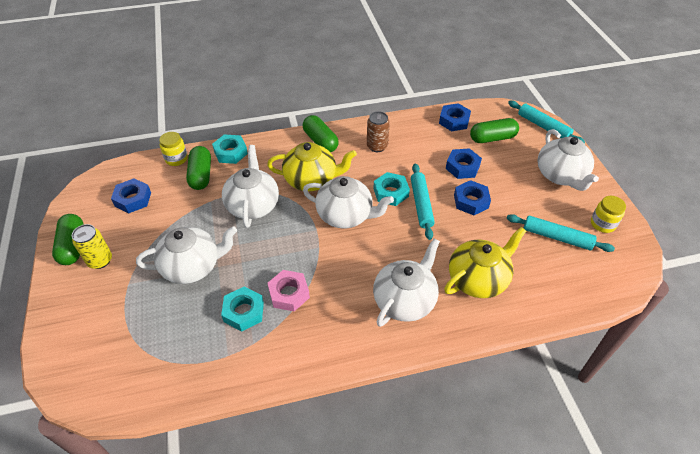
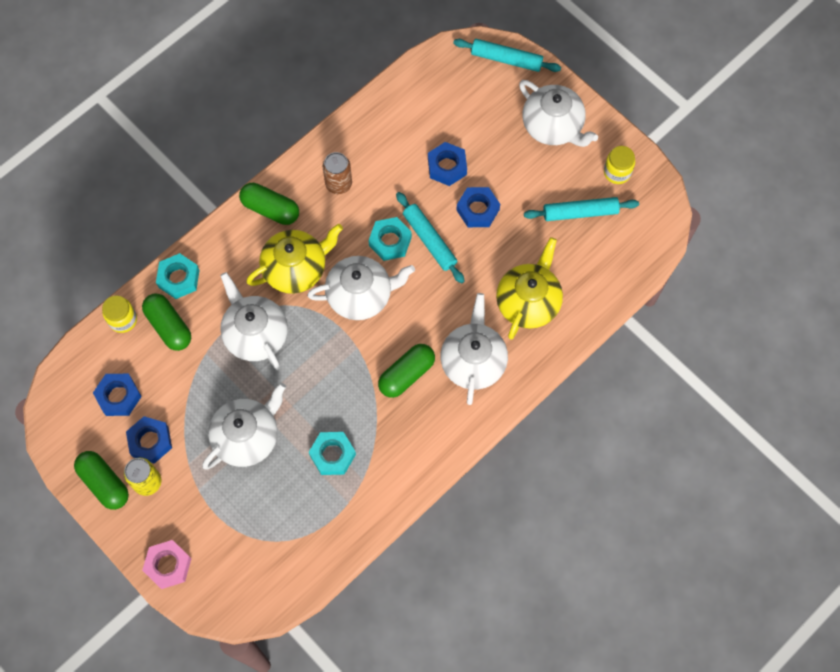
camera: 30 degrees left, 20 degrees up
pink nut [268,270,310,311] -> pink nut moved to [142,540,192,589]
blue nut [439,103,471,131] -> blue nut moved to [126,416,172,464]
green capsule [470,118,519,143] -> green capsule moved to [378,344,435,398]

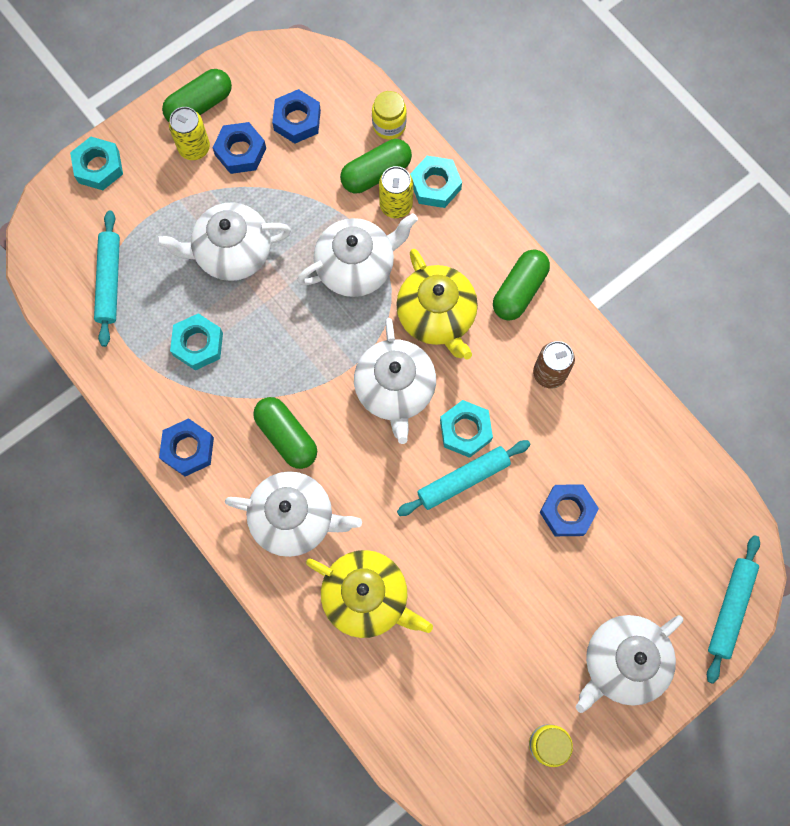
camera: 95 degrees right, 5 degrees up
pink nut [142,540,192,589] -> turquoise nut [70,137,123,190]
white teapot [202,383,286,470] -> white teapot turned 120 degrees clockwise [155,202,291,281]
blue nut [456,187,500,227] -> blue nut moved to [159,418,214,477]
turquoise rolling pin [524,197,639,221] -> turquoise rolling pin moved to [94,210,120,347]
none -> yellow can [379,166,413,218]

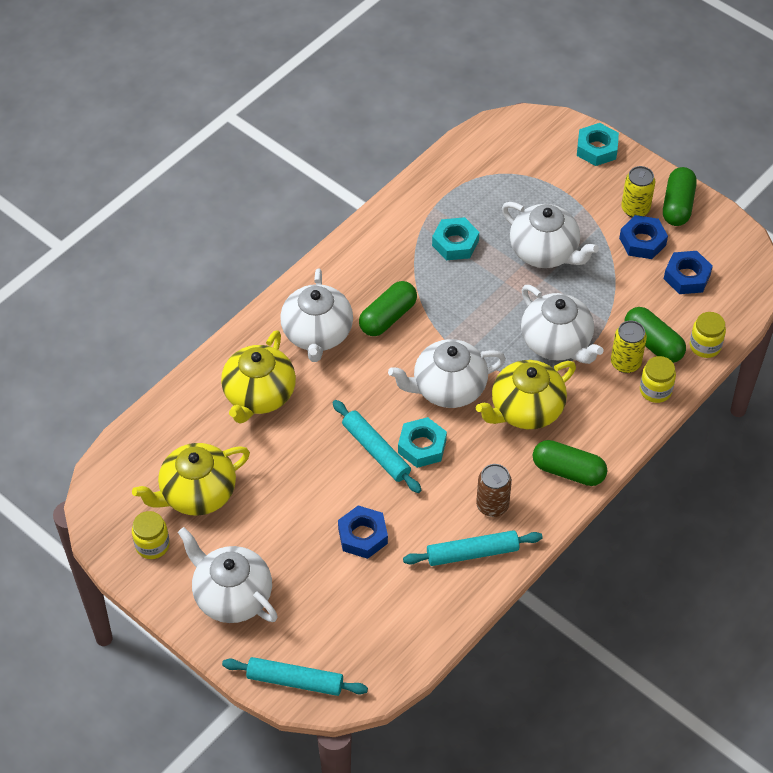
camera: 80 degrees right, 20 degrees down
turquoise rolling pin [94,210,120,347] -> turquoise rolling pin moved to [403,530,543,566]
white teapot [155,202,291,281] -> white teapot turned 150 degrees clockwise [502,202,599,268]
blue nut [159,418,214,477] -> none
green capsule [162,69,232,122] -> green capsule turned 60 degrees clockwise [663,167,697,226]
turquoise nut [410,156,462,208] -> yellow jar [640,356,676,403]
none -> yellow teapot [132,443,250,516]

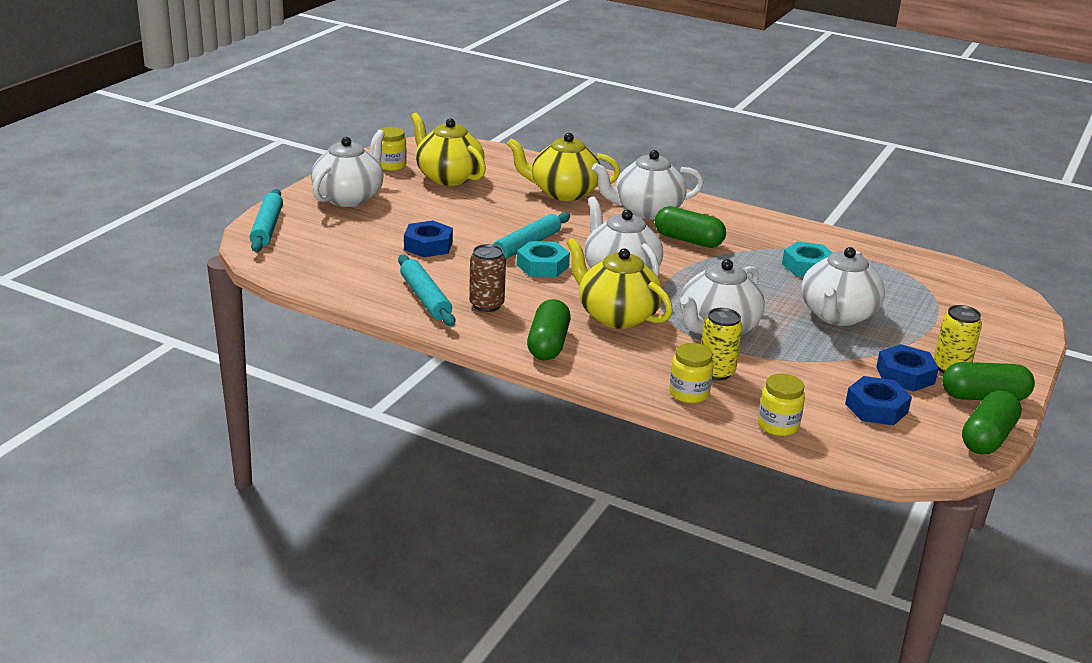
camera: 75 degrees right, 25 degrees down
turquoise nut [577,123,619,166] -> none
green capsule [625,307,686,363] -> green capsule moved to [962,390,1022,454]

